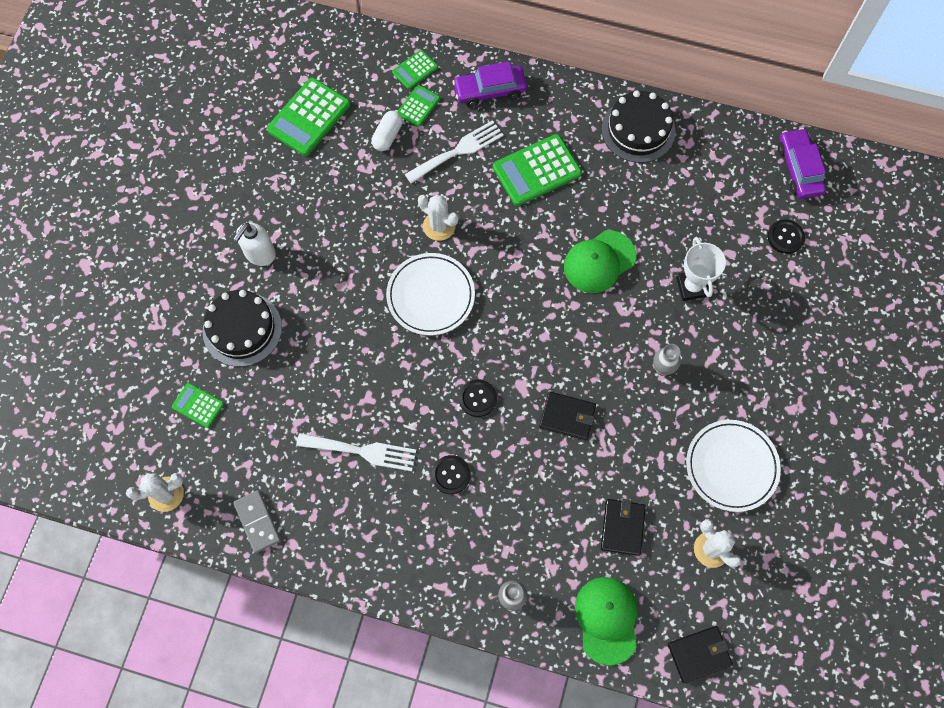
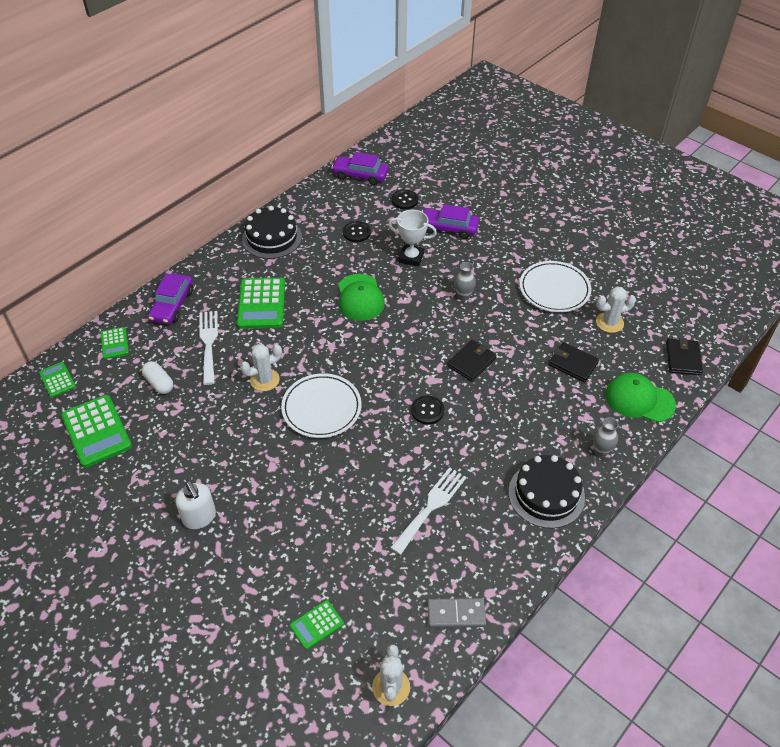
camera: 65 degrees left, 20 degrees down
black cake [202,290,282,367] -> black cake moved to [508,455,585,528]
green calculator [397,85,440,127] -> green calculator moved to [39,362,76,398]
black button [432,455,471,494] -> black button moved to [343,221,371,242]
none -> purple car [422,204,479,239]

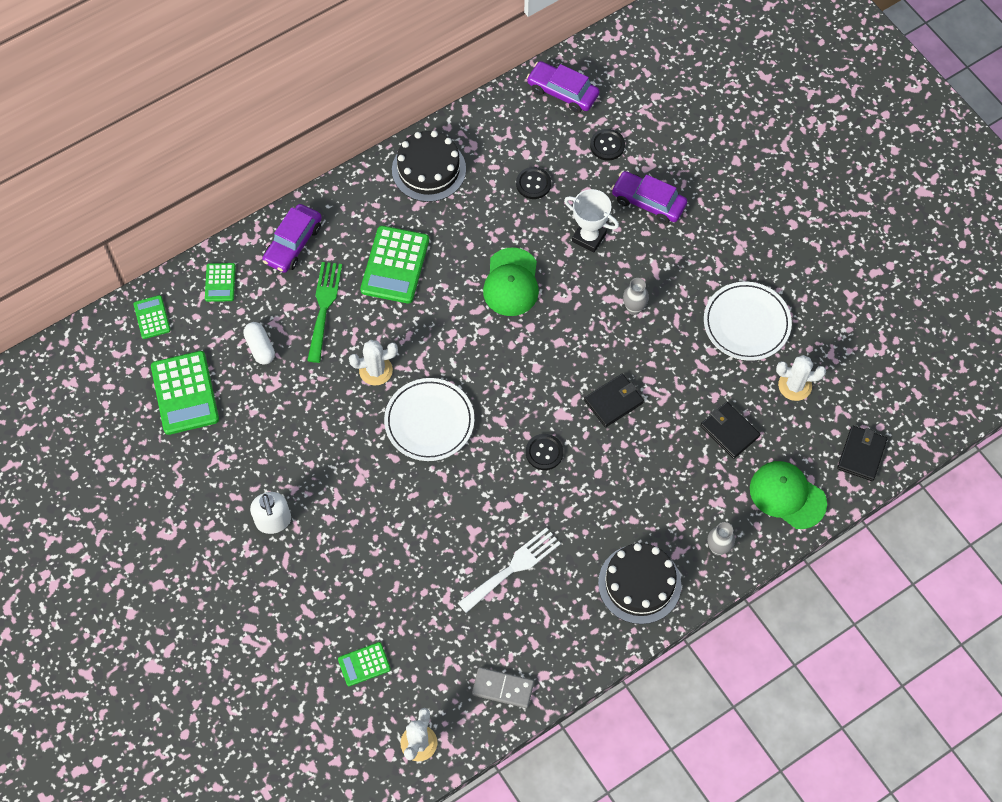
camera: 15 degrees right, 15 degrees up
white fork [199,311,218,385] -> green fork [307,262,342,363]

